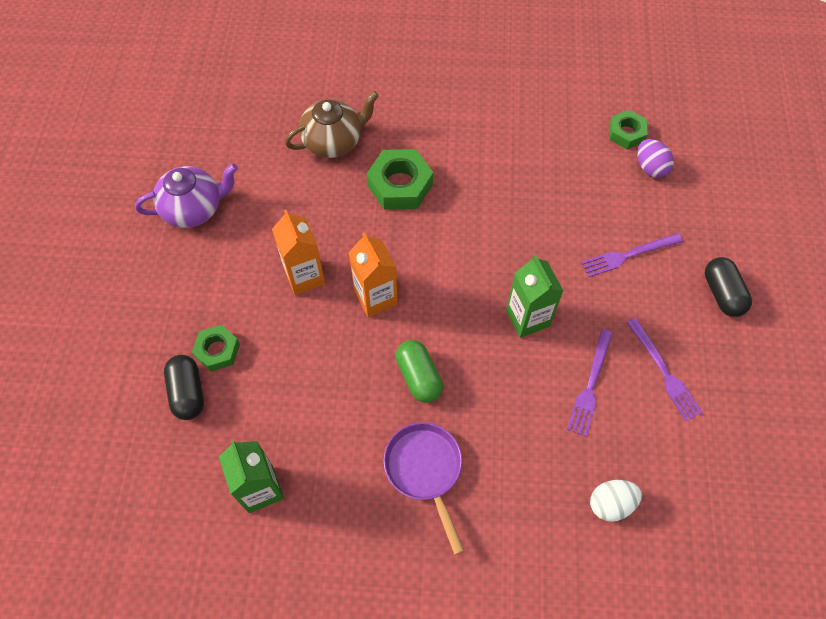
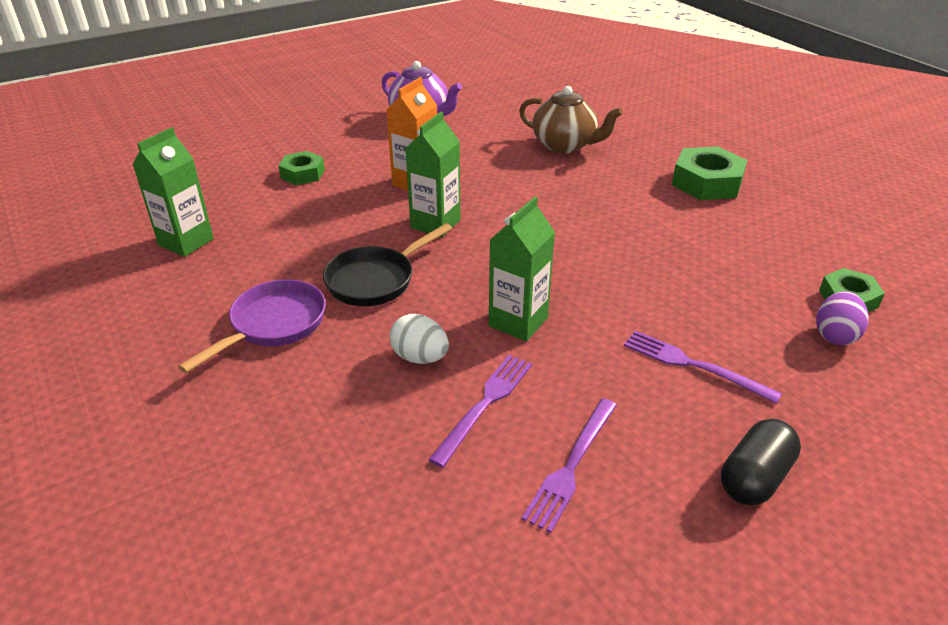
camera: 55 degrees right, 25 degrees down
black capsule [164,355,204,420] -> none
orange carton [349,232,398,317] -> green carton [405,112,461,237]
green nut [366,149,433,210] -> green nut moved to [672,146,747,200]
green capsule [396,340,443,403] -> black pan [323,223,452,306]
purple fork [567,329,613,436] -> purple fork turned 135 degrees clockwise [428,355,532,468]
white egg [590,480,642,522] -> white egg moved to [389,314,449,364]

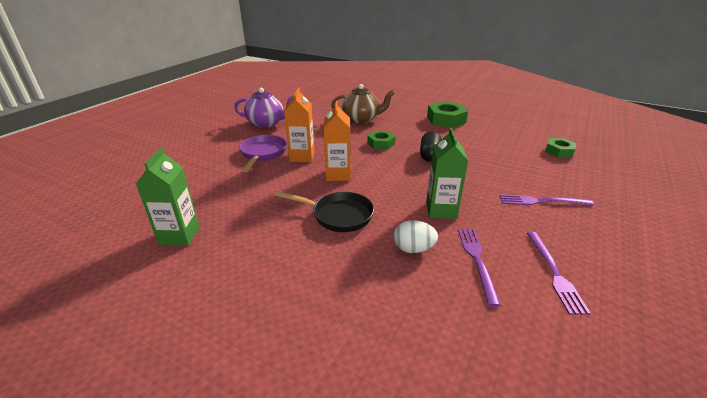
camera: 30 degrees left, 5 degrees down
purple pan [178,279,326,373] -> purple pan moved to [239,135,287,172]
green nut [279,151,325,185] -> green nut moved to [367,131,396,150]
black pan [323,223,452,306] -> black pan turned 90 degrees counterclockwise [274,191,374,232]
green carton [405,112,461,237] -> orange carton [324,101,351,181]
black capsule [721,419,801,505] -> black capsule moved to [420,131,441,162]
purple egg [816,291,869,345] -> none

